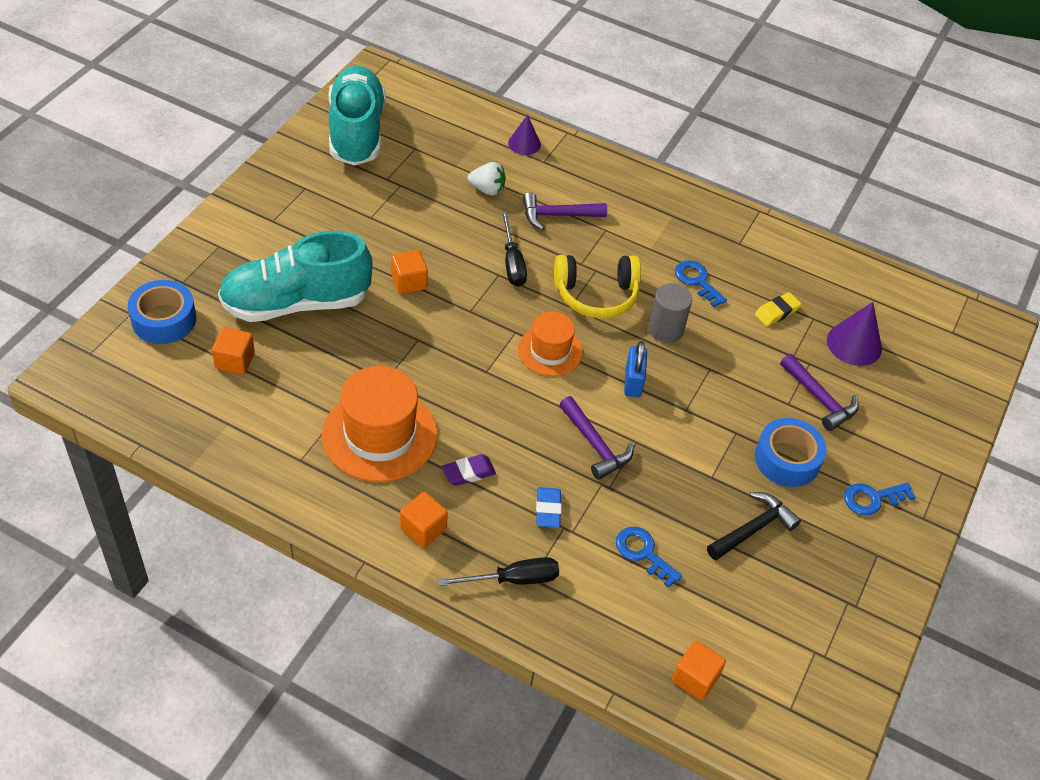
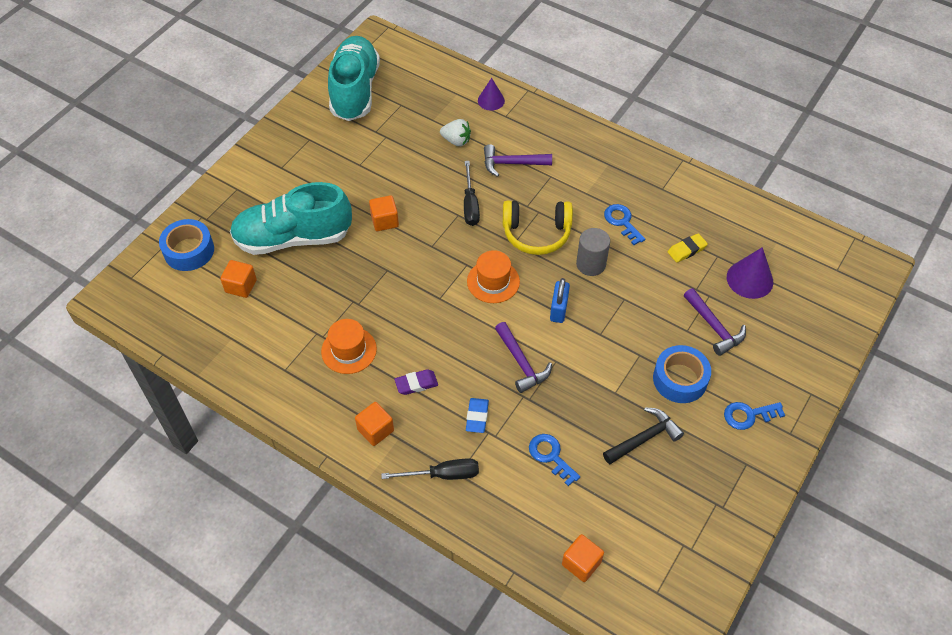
camera: 10 degrees right, 5 degrees up
orange hat [322,366,438,482] -> orange hat [321,319,377,374], size x0.60

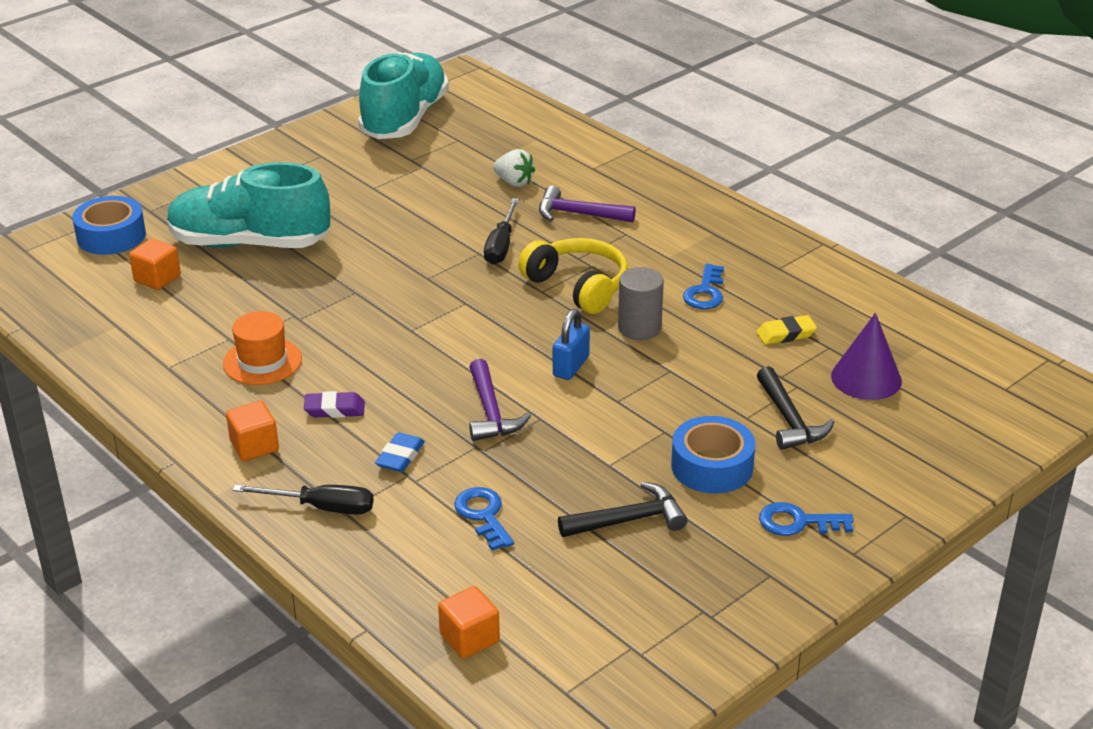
camera: 15 degrees right, 20 degrees down
orange cube [369,195,399,231] -> none
orange hat [467,250,520,303] -> none
purple cone [478,78,505,111] -> none
yellow headphones [503,201,573,255] -> yellow headphones turned 150 degrees counterclockwise [518,238,628,314]
blue key [604,204,645,245] -> blue key turned 150 degrees counterclockwise [683,264,724,309]
purple hammer [684,288,746,356] -> black hammer [757,366,834,450]

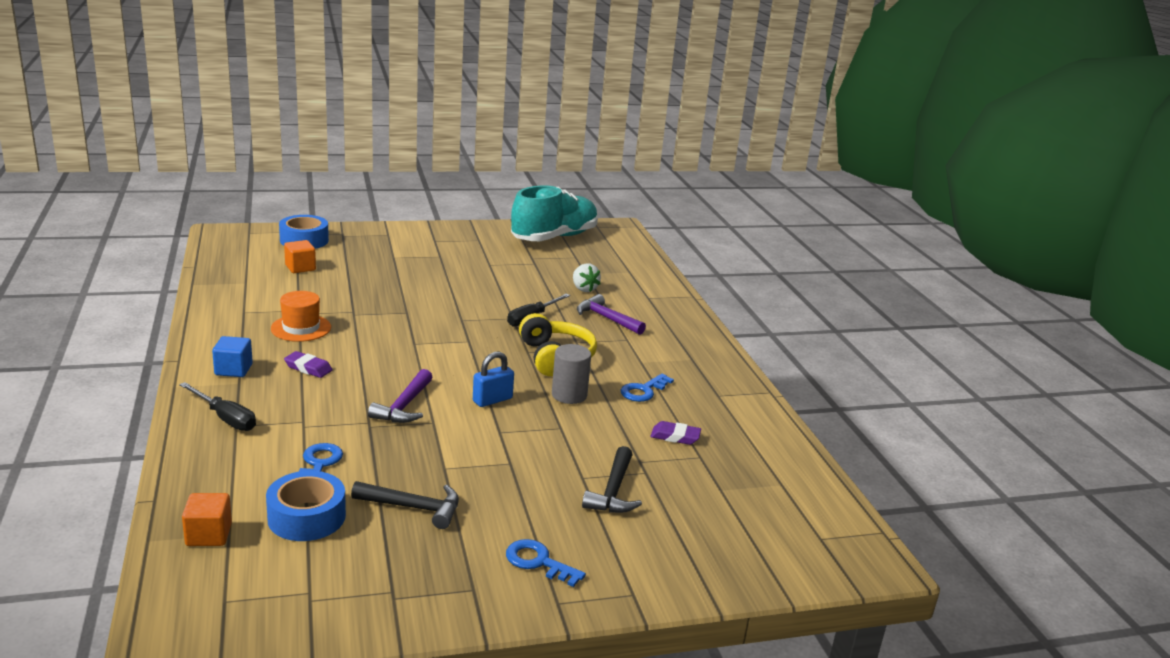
camera: 25 degrees right, 10 degrees down
turquoise shoe [167,162,330,248] -> none
orange cube [226,401,279,461] -> blue cube [212,336,253,377]
blue eraser [375,432,425,472] -> none
blue tape [671,416,756,493] -> blue tape moved to [266,471,346,541]
yellow eraser [756,315,817,345] -> purple eraser [650,421,701,445]
purple cone [831,313,902,400] -> none

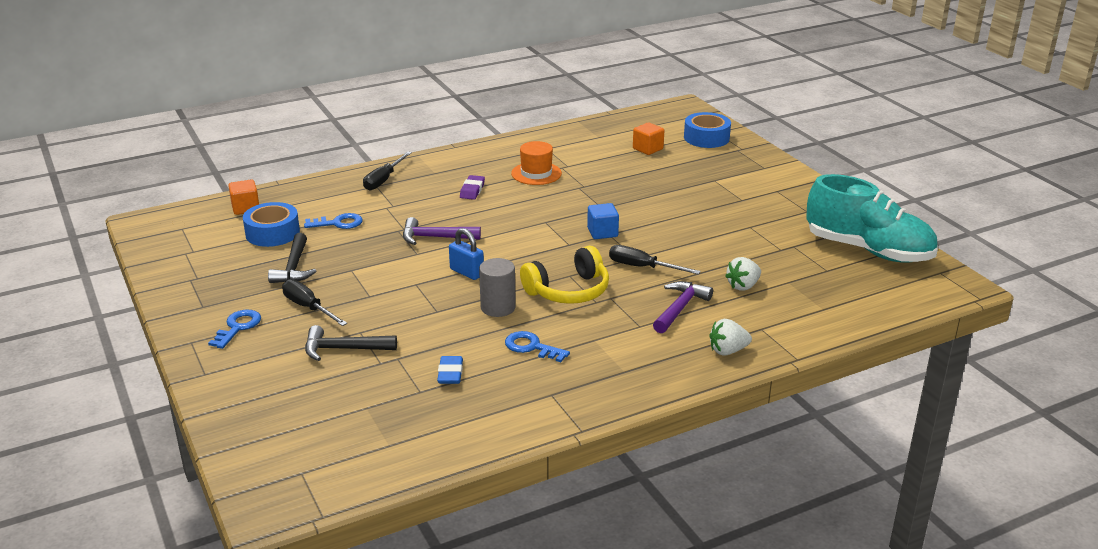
camera: 80 degrees right, 5 degrees up
blue cube [212,336,253,377] -> blue cube moved to [587,203,619,239]
purple eraser [650,421,701,445] -> blue eraser [437,356,463,384]
none -> black screwdriver [282,279,347,326]
none -> white strawberry [709,319,752,356]

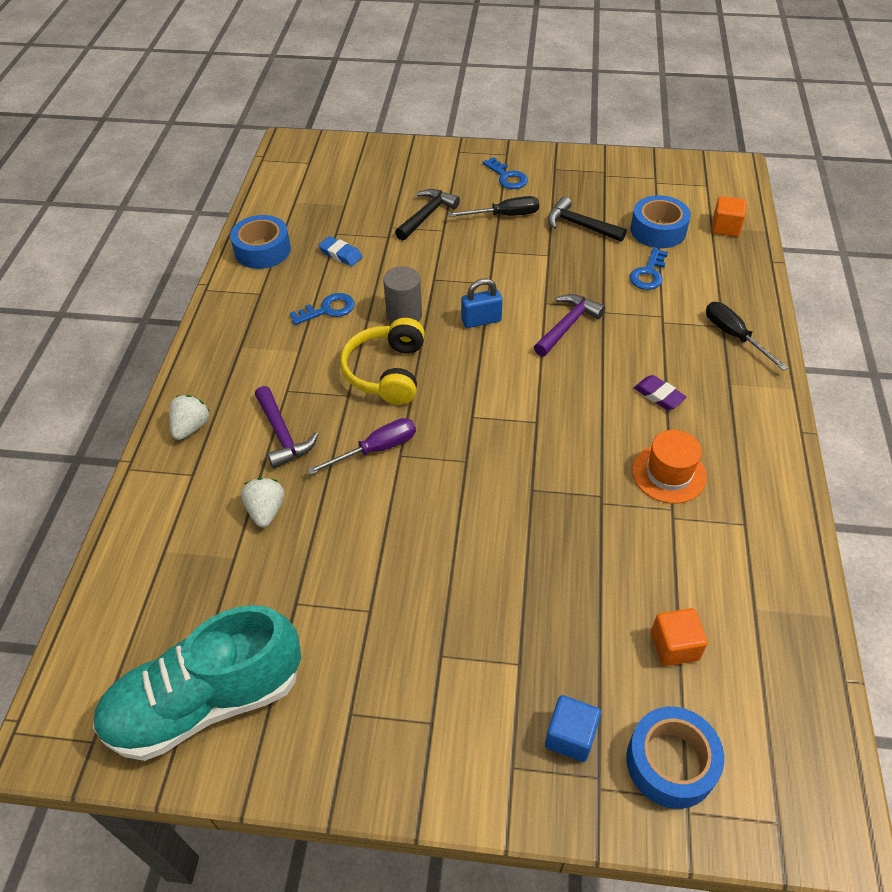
camera: 125 degrees right, 20 degrees up
blue cube [587,203,619,239] -> blue cube moved to [545,695,601,762]
black screwdriver [609,245,701,274] -> purple screwdriver [307,418,416,475]
none -> blue tape [230,215,291,269]

